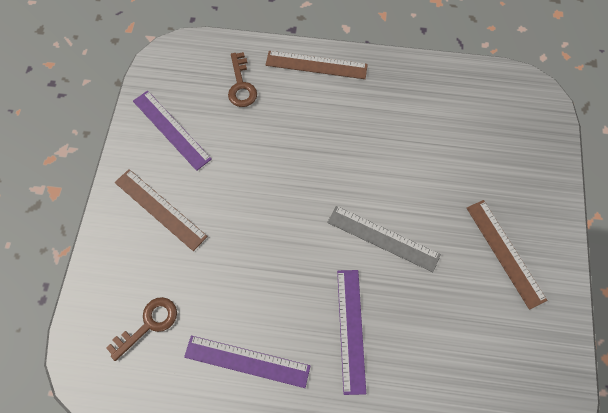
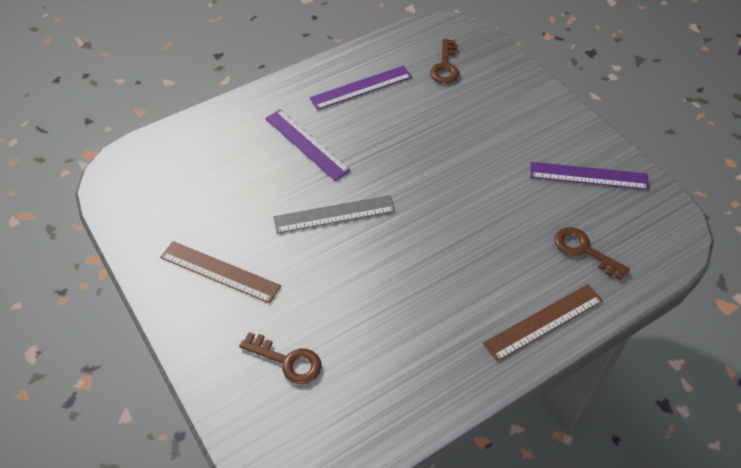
camera: 140 degrees right, 15 degrees down
brown ruler [115,169,208,251] -> none
none -> brown key [239,332,321,384]

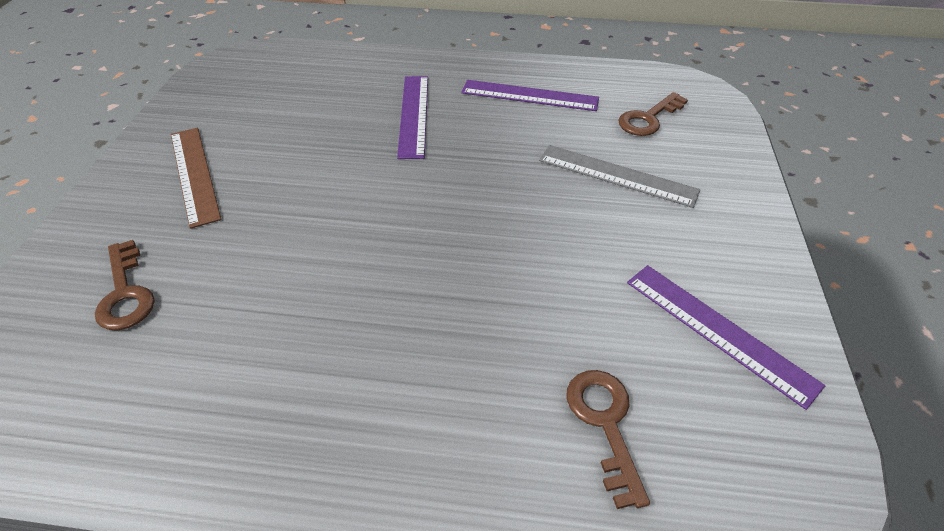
camera: 40 degrees right, 5 degrees down
grey ruler [273,195,396,234] -> grey ruler moved to [539,145,700,208]
brown ruler [483,284,603,362] -> none

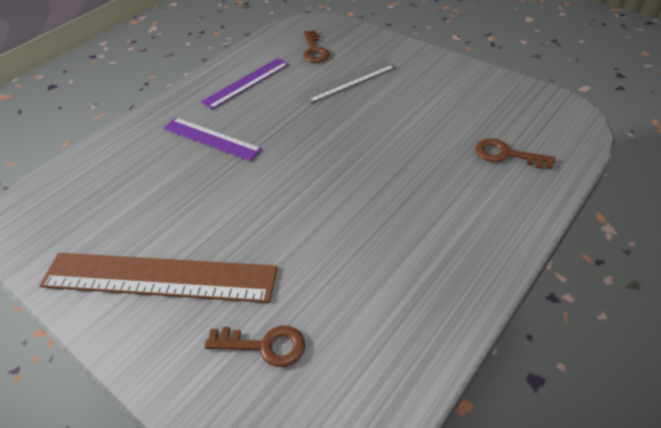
camera: 55 degrees left, 0 degrees up
brown ruler [171,128,221,229] -> brown ruler [39,253,278,303], size x1.66
purple ruler [627,265,825,410] -> none

